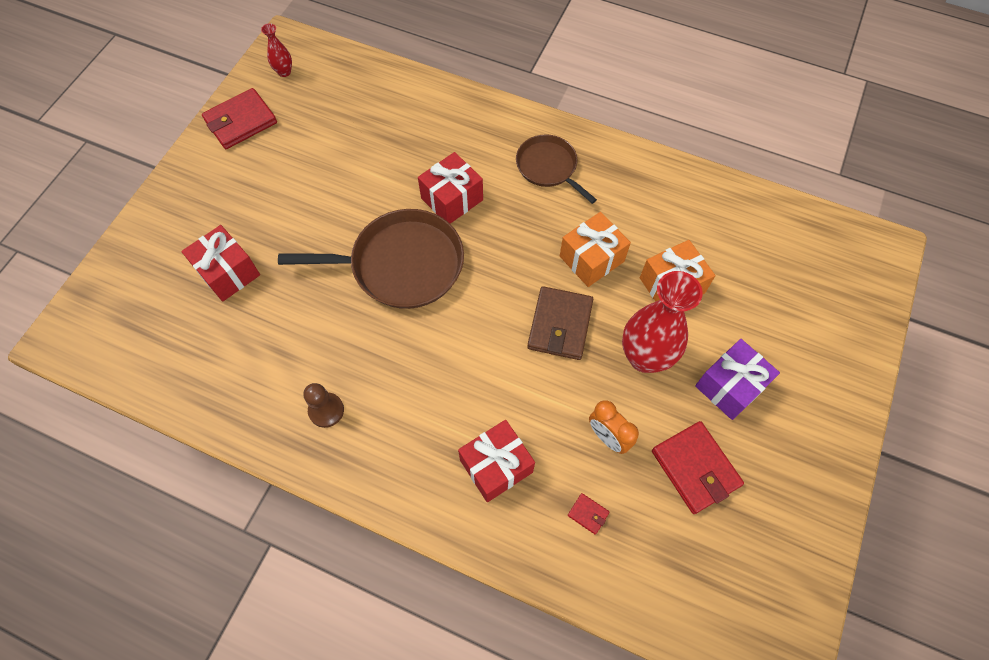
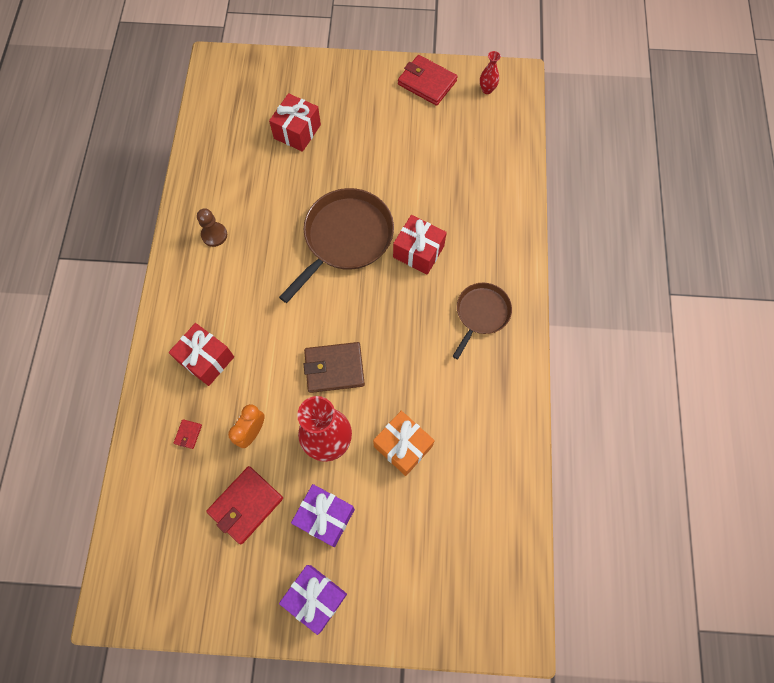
camera: 70 degrees right, 5 degrees up
brown pan [278,209,464,309] -> brown pan turned 120 degrees counterclockwise [279,188,394,303]
orange gift [560,212,631,287] -> none
none -> purple gift [279,565,347,635]

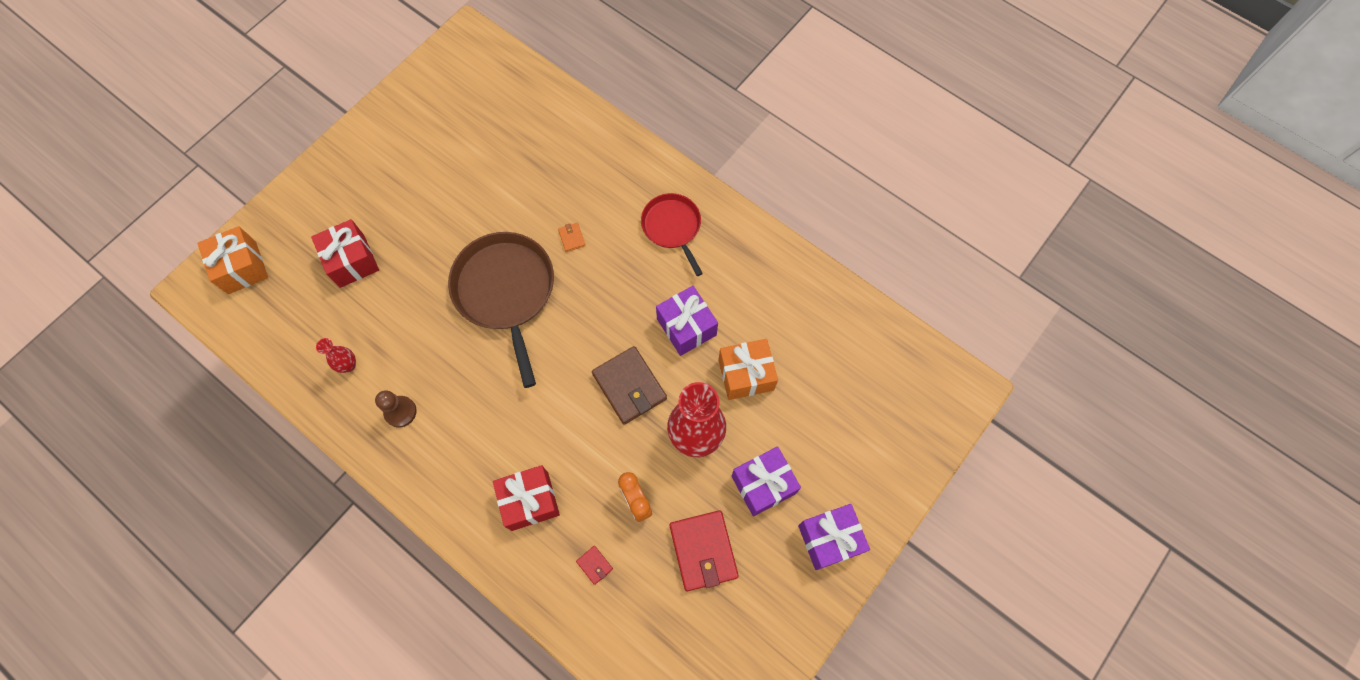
camera: 55 degrees left, 0 degrees up
brown wallet [304,342,365,393] -> brown wallet turned 60 degrees counterclockwise [592,346,667,425]
red gift [393,215,447,275] -> orange wallet [558,223,586,252]
red wallet [398,55,458,106] -> none
brown pan [453,283,512,359] -> red pan [641,193,703,276]
red vase [480,51,501,94] -> red vase moved to [316,338,356,373]
none -> orange gift [197,226,268,294]
none -> purple gift [656,286,718,356]

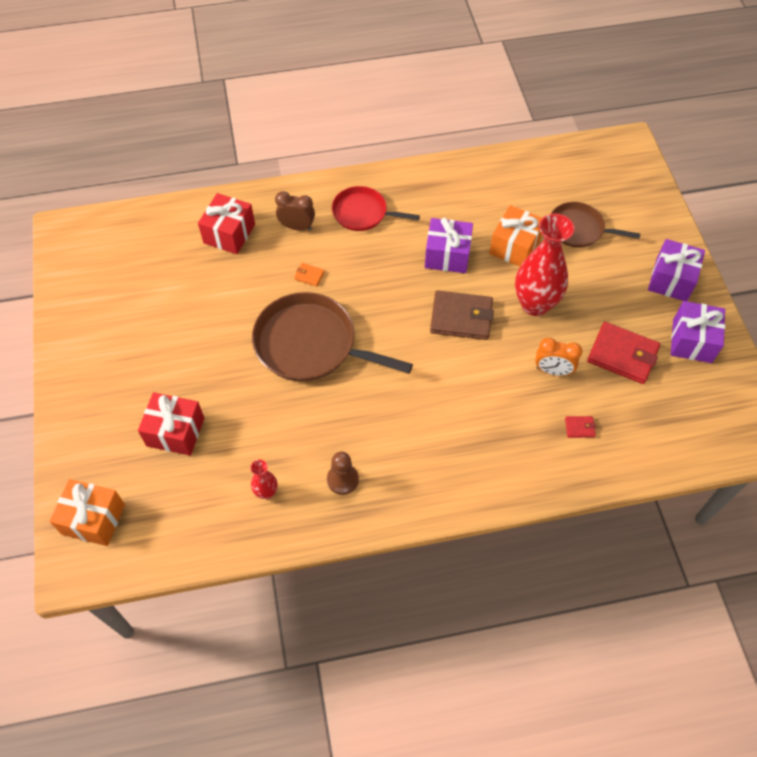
camera: 50 degrees left, 10 degrees down
red gift [493,465,560,531] -> red gift moved to [198,193,255,254]
purple gift [732,446,801,516] -> purple gift moved to [671,301,725,363]
none -> brown clock [275,191,315,230]
none -> brown pan [551,202,640,248]

